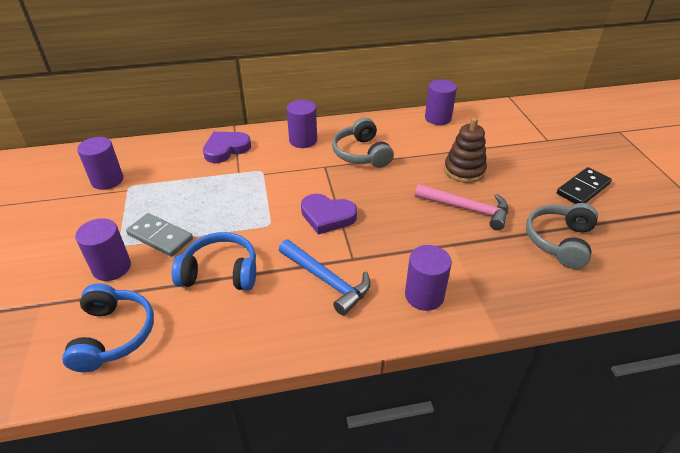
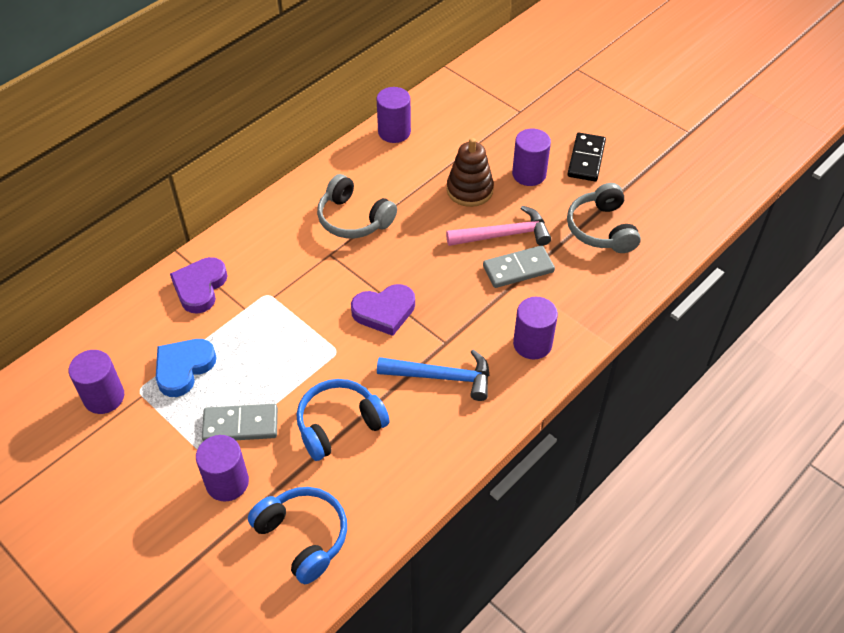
camera: 35 degrees left, 10 degrees up
purple cylinder [287,100,317,148] -> purple cylinder moved to [512,129,551,186]
none -> blue heart [156,339,217,397]
none -> grey domino [483,245,555,288]

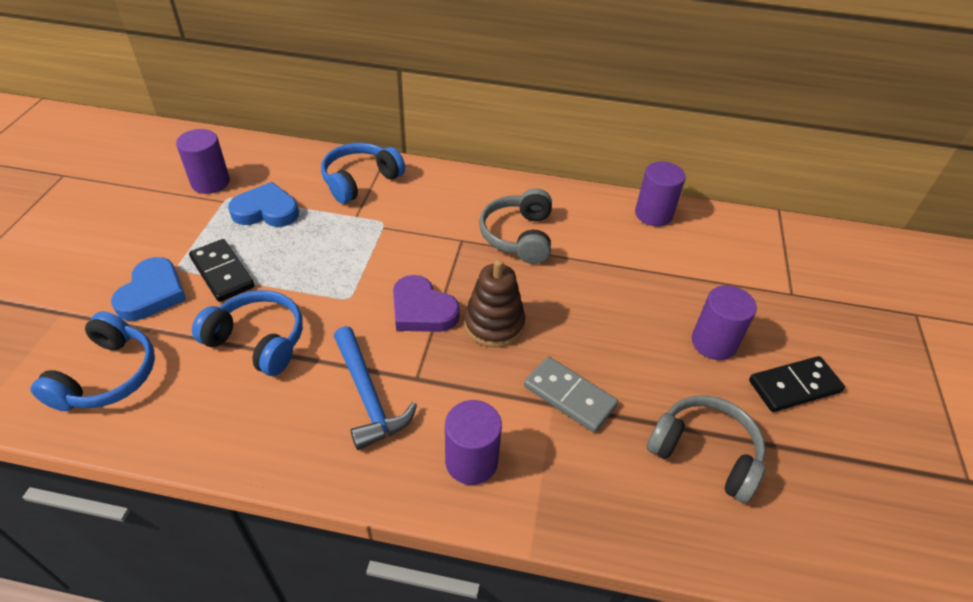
camera: 55 degrees right, 5 degrees down
purple heart [170,257,228,314] -> blue headphones [321,143,405,204]
purple cylinder [196,435,249,502] -> blue heart [111,257,186,321]
grey domino [202,404,278,441] -> black domino [189,239,255,302]
pink hammer [446,206,551,246] -> none
brown stacking toy [447,138,494,207] -> brown stacking toy moved to [464,259,525,348]
grey headphones [567,183,641,253] -> grey headphones turned 75 degrees clockwise [647,395,766,503]

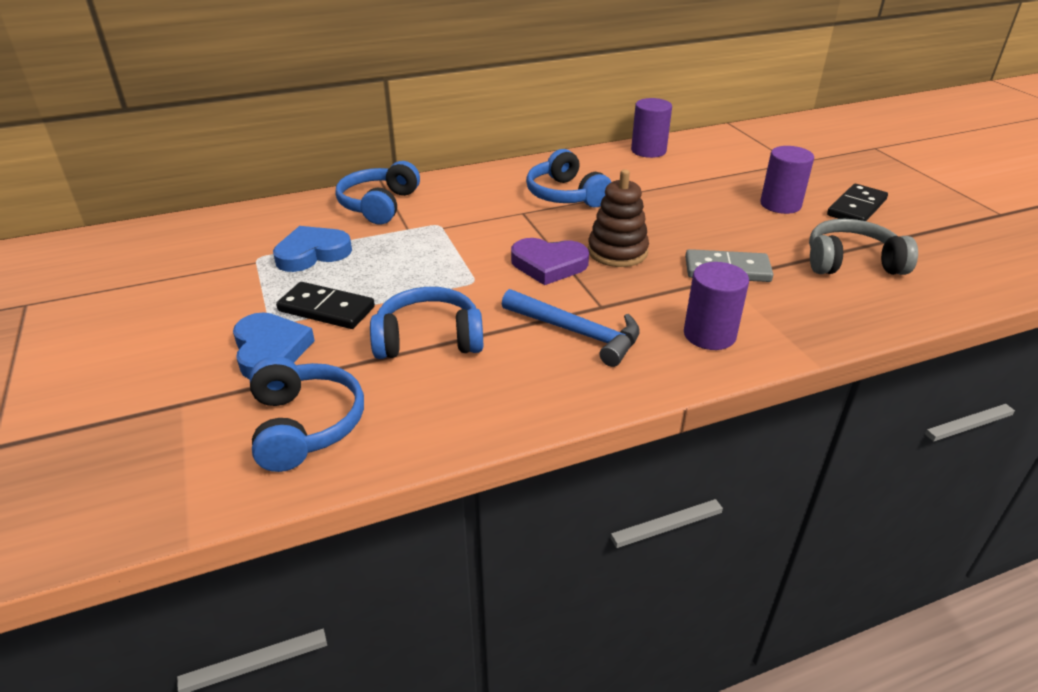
camera: 30 degrees left, 10 degrees down
purple cylinder [176,129,230,194] -> none
grey headphones [479,188,552,264] -> blue headphones [526,149,611,207]

